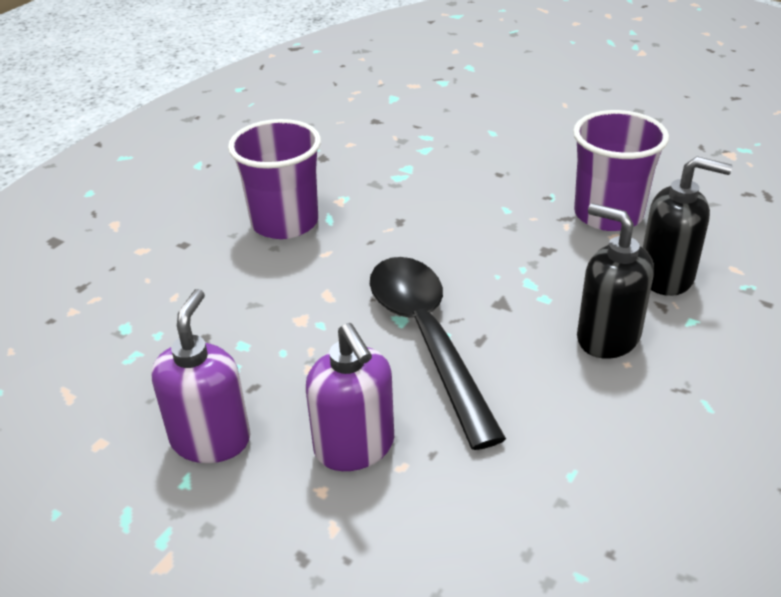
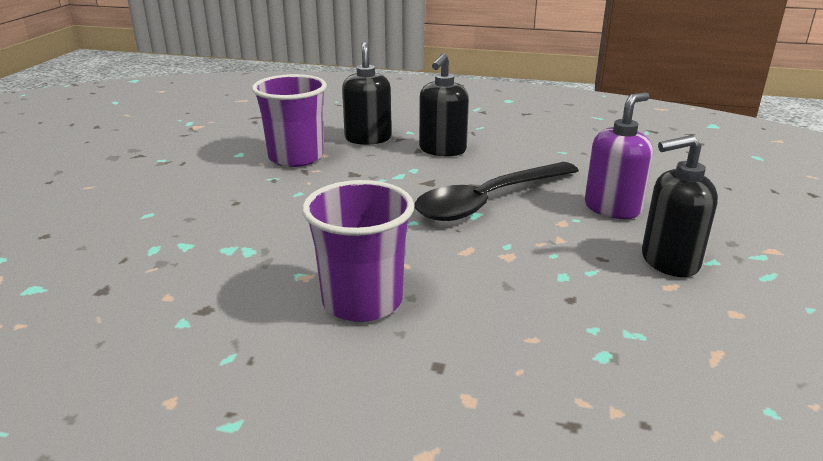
camera: 110 degrees left, 10 degrees down
purple soap dispenser [151,289,251,463] -> black soap dispenser [642,135,718,277]

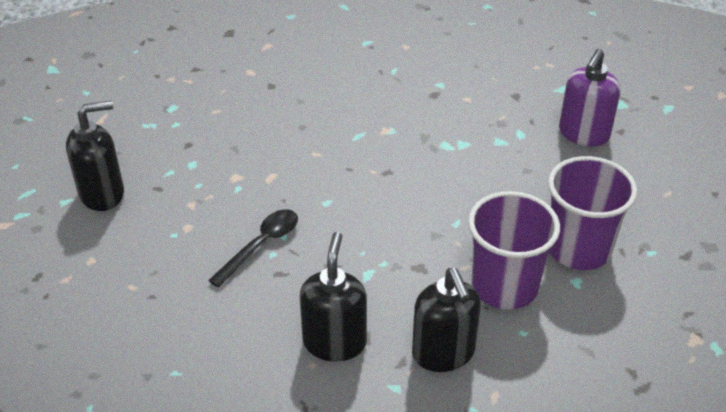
camera: 165 degrees right, 15 degrees up
purple cup [302,180,414,322] -> purple cup moved to [548,156,637,270]
black spoon [414,162,579,221] -> black spoon [208,209,298,288], size x0.55
purple soap dispenser [585,92,653,219] -> purple soap dispenser moved to [559,49,621,147]

